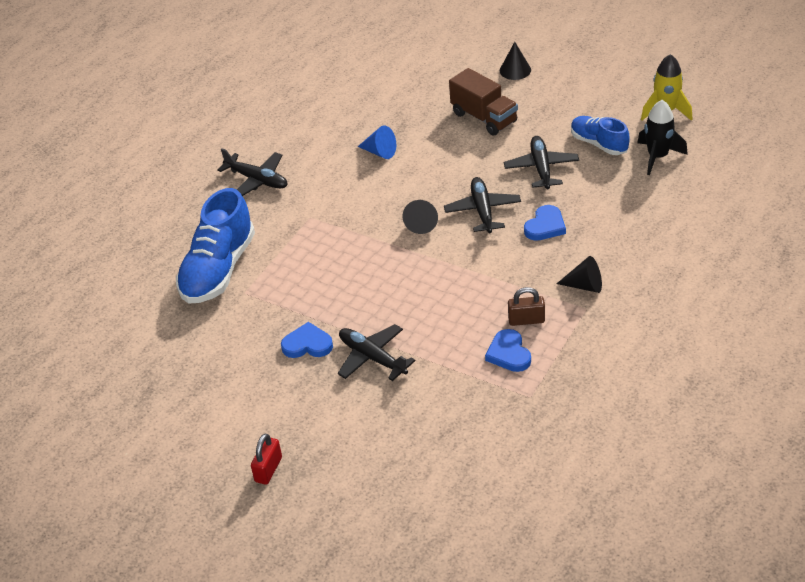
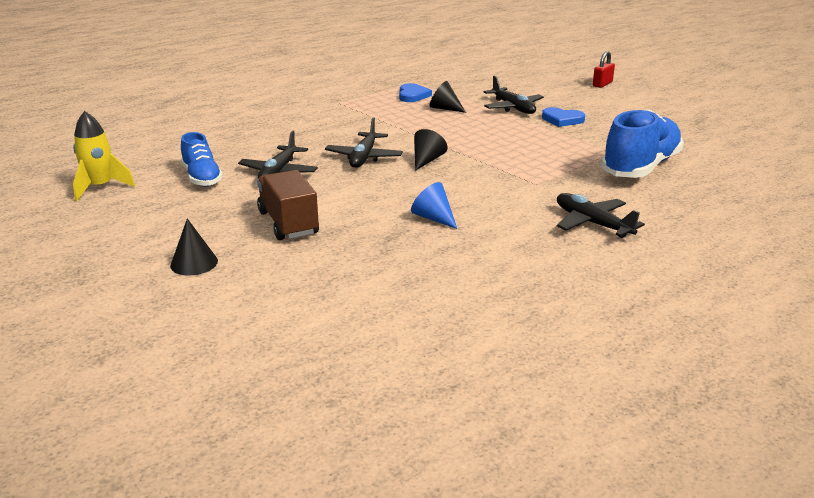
camera: 165 degrees left, 15 degrees down
brown padlock [508,287,545,326] -> none
blue heart [524,205,566,241] -> none
black cone [557,256,602,293] -> black cone moved to [430,81,466,113]
black rocket [637,100,688,175] -> none

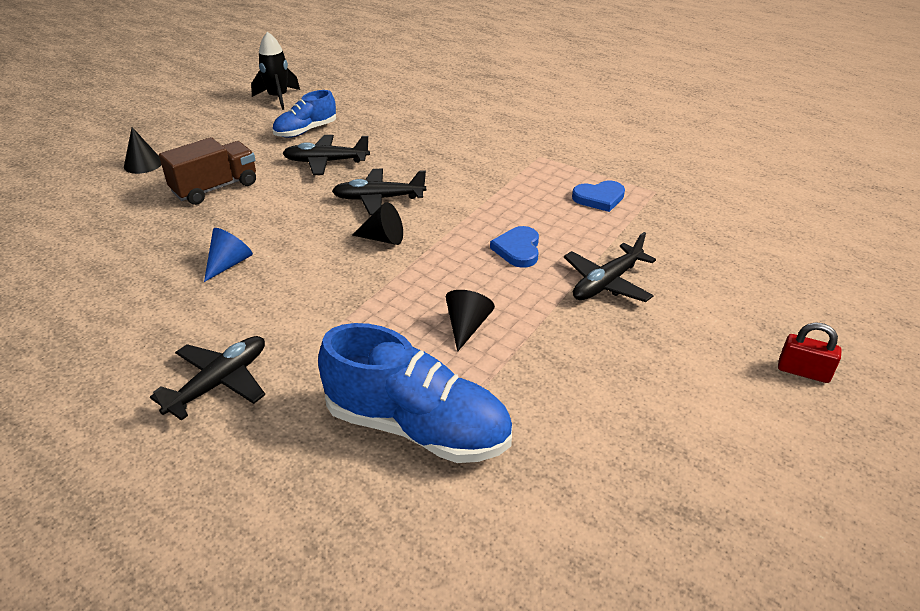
camera: 75 degrees right, 10 degrees up
yellow rocket [73,111,135,201] -> black rocket [251,32,300,110]
black cone [430,81,466,113] -> black cone moved to [446,290,495,352]
blue heart [542,107,585,127] -> blue heart moved to [490,226,539,268]

